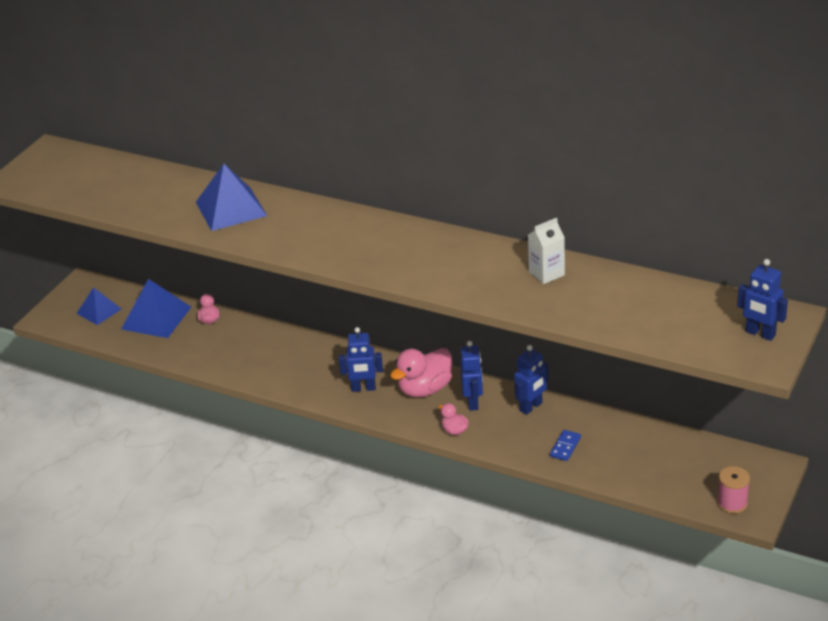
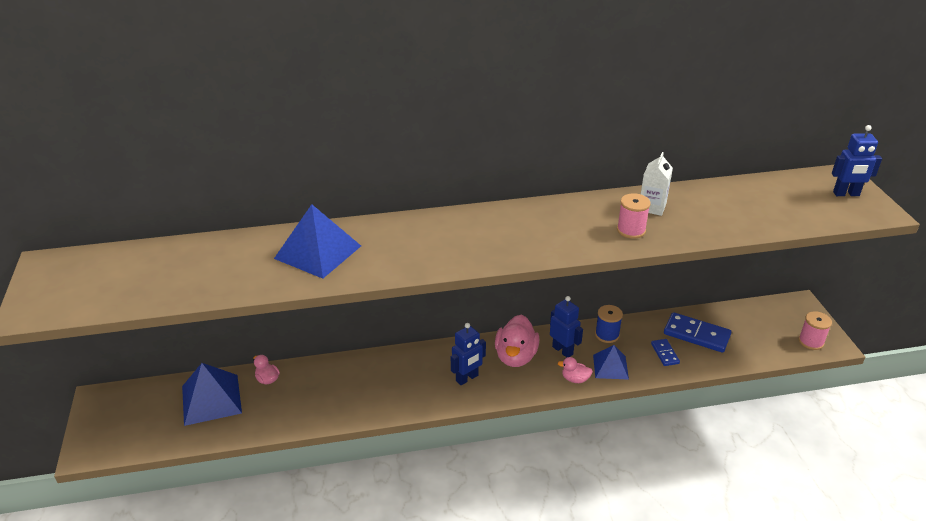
camera: 40 degrees left, 0 degrees up
blue pyramid [76,287,121,325] -> blue pyramid moved to [593,345,629,380]
blue robot [514,345,549,415] -> blue spool [595,305,623,343]
none -> pink spool [617,193,651,239]
none -> blue domino [664,312,731,353]

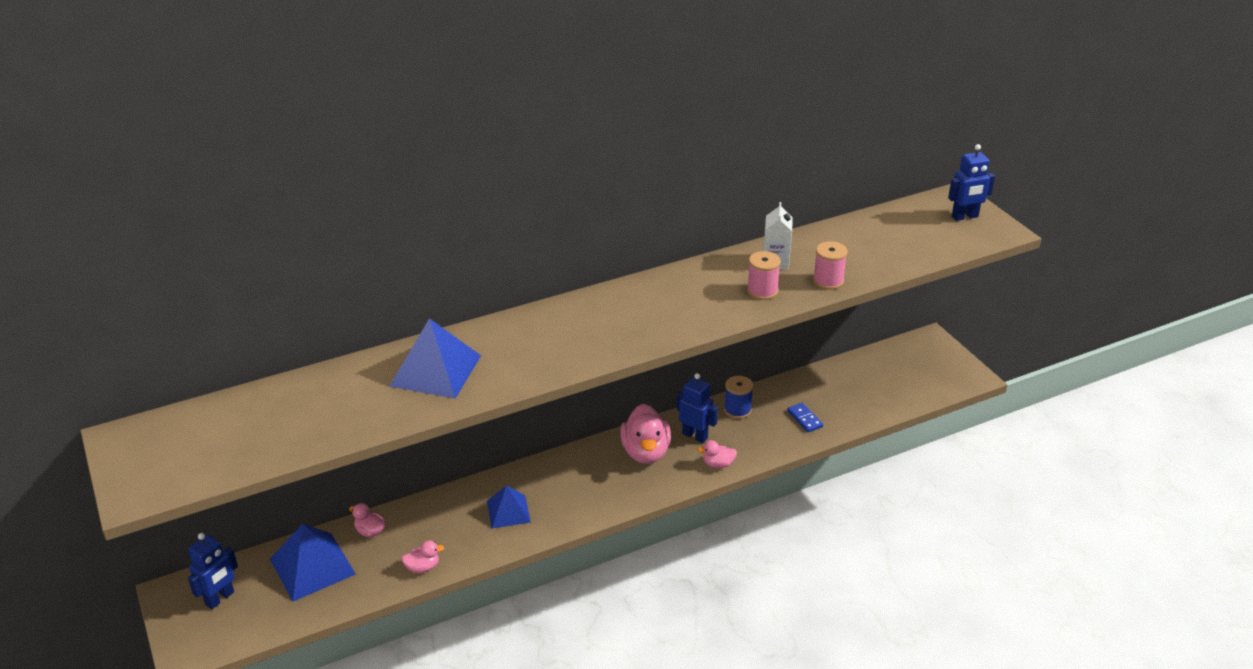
camera: 15 degrees left, 0 degrees up
blue robot [451,323,486,385] -> blue robot moved to [188,533,238,609]
blue pyramid [593,345,629,380] -> blue pyramid moved to [487,485,531,528]
blue domino [664,312,731,353] -> none
pink spool [799,311,832,350] -> pink spool moved to [813,241,848,290]
none -> pink duck [401,540,444,573]

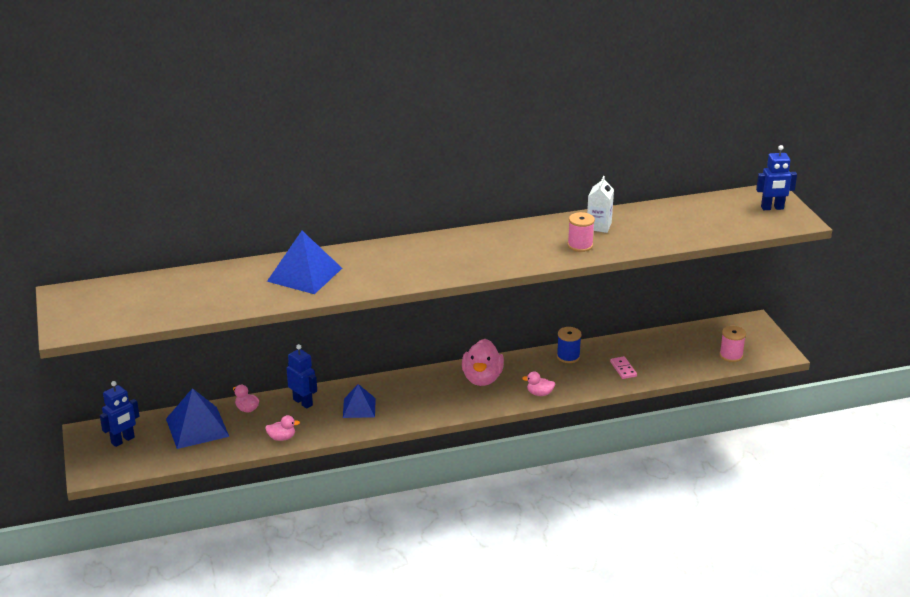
camera: 10 degrees right, 5 degrees down
blue robot [677,373,718,443] -> blue robot moved to [286,344,317,409]
blue domino [787,403,823,432] -> pink domino [610,356,637,379]
pink spool [813,241,848,290] -> pink spool moved to [719,326,746,362]

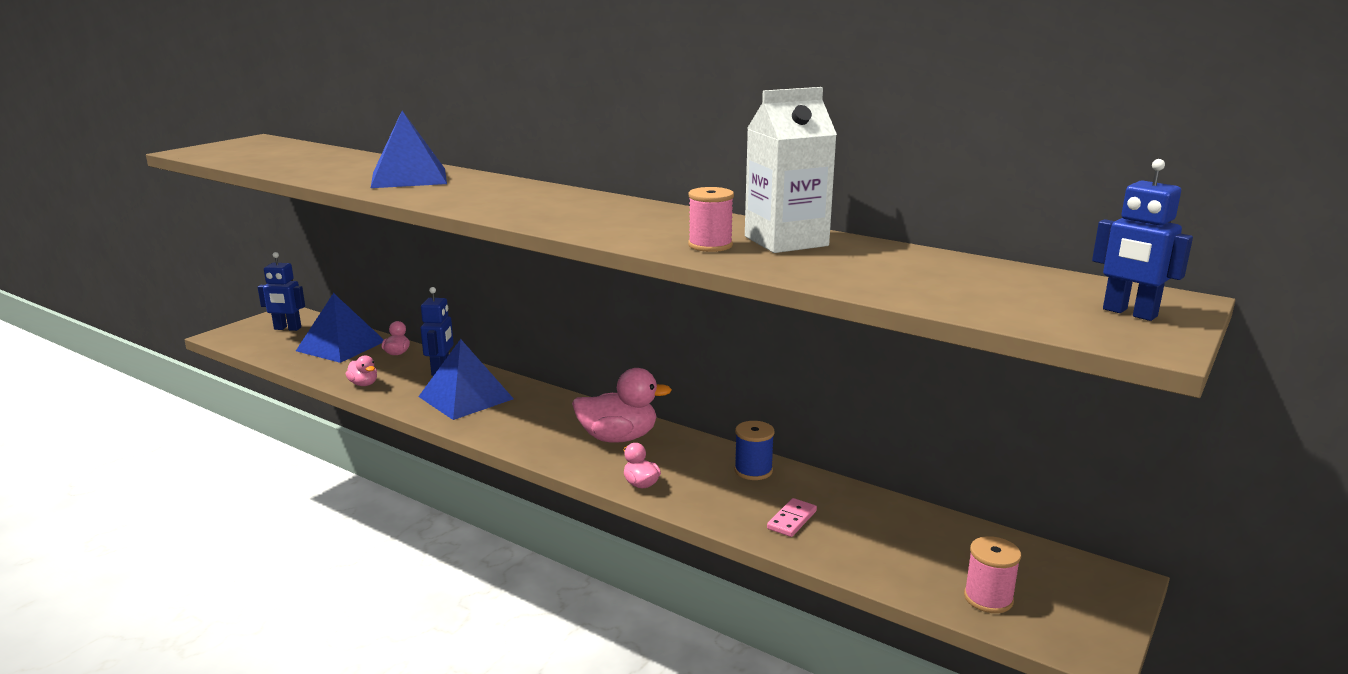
camera: 50 degrees right, 10 degrees down
blue pyramid [343,384,376,418] -> blue pyramid [418,339,514,420], size x1.61
pink duck [462,339,504,386] -> pink duck turned 150 degrees counterclockwise [572,368,672,443]
white carton [587,176,614,233] -> white carton [745,87,837,253], size x1.65

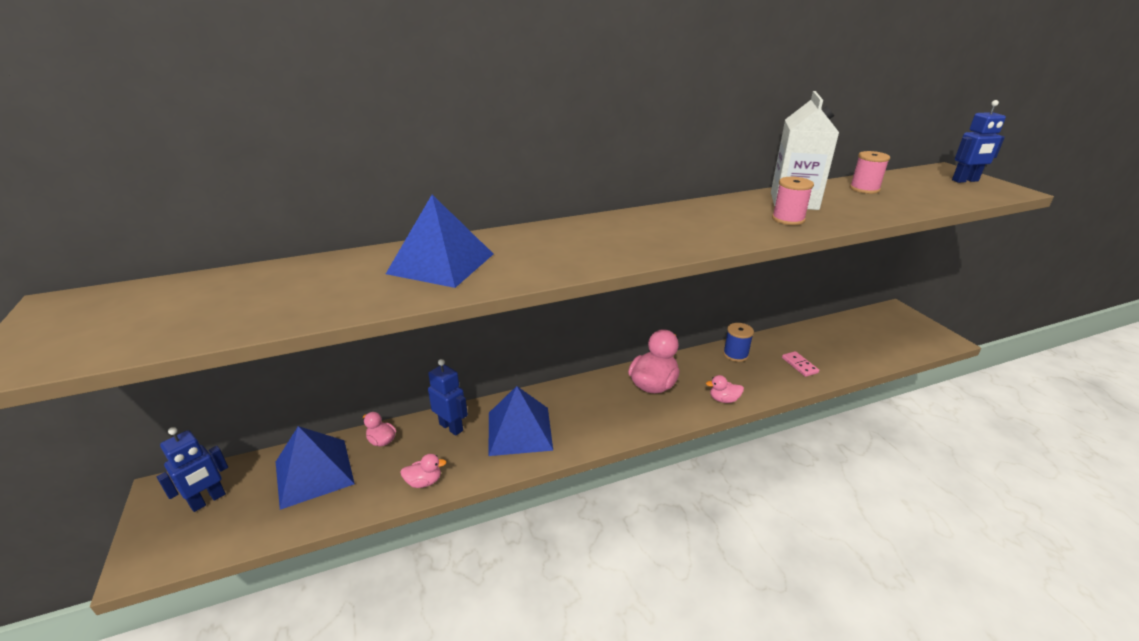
camera: 55 degrees left, 10 degrees up
pink spool [964,536,1021,613] -> pink spool moved to [850,151,890,194]

